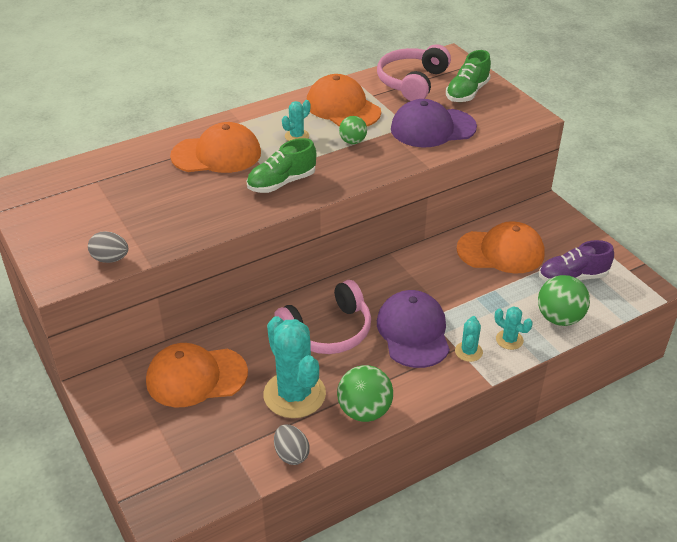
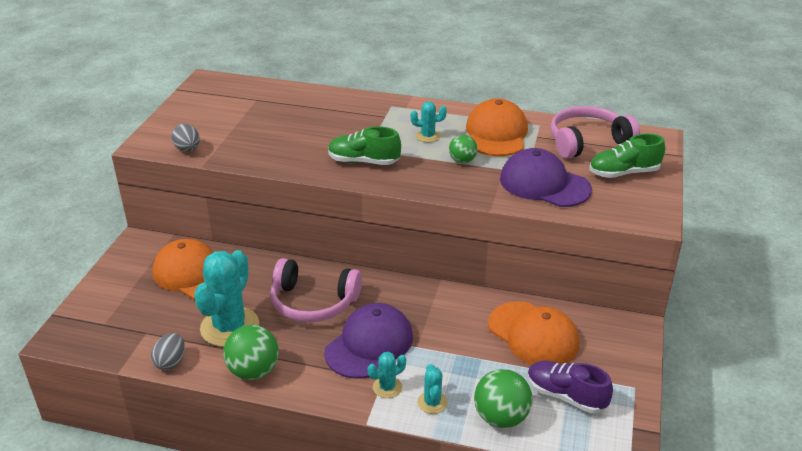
camera: 45 degrees right, 5 degrees down
orange cap [170,122,261,173] -> none

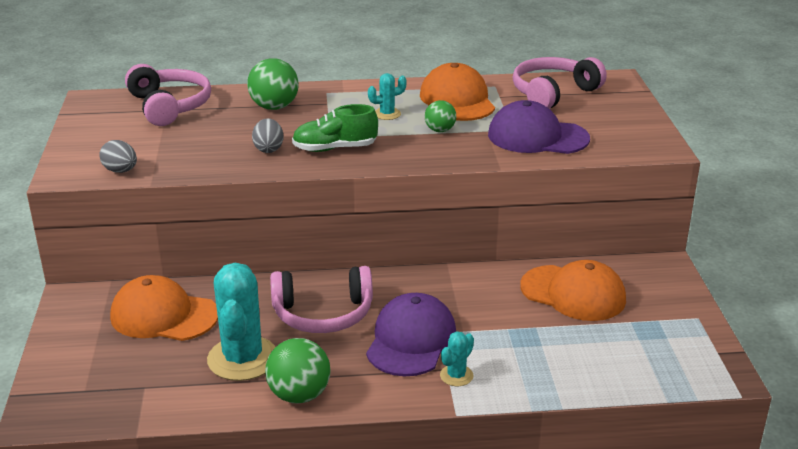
camera: 20 degrees left, 5 degrees down
grey egg [151,333,185,370] -> grey egg moved to [252,118,283,153]
turquoise cactus [418,364,448,414] -> none
green ball [474,369,532,428] -> green ball moved to [247,58,299,110]
purple shoe [527,361,613,413] -> none
green shoe [589,134,665,178] -> none
none -> pink headphones [125,64,211,126]

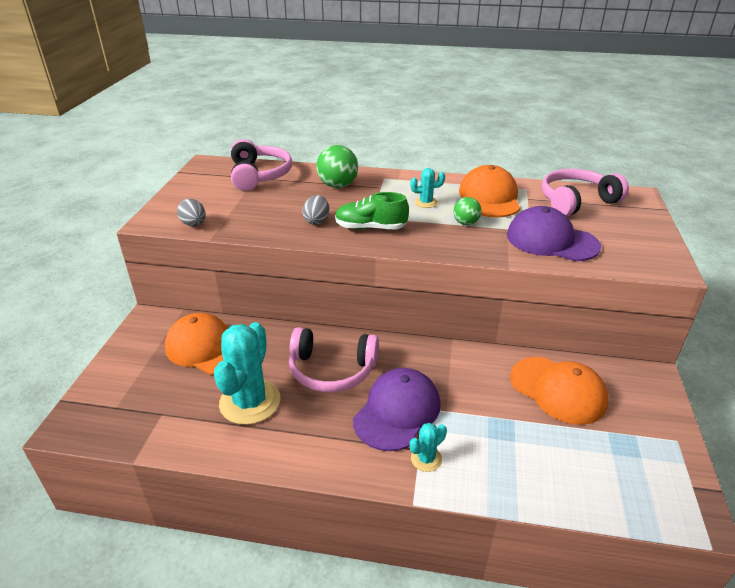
camera: 15 degrees right, 5 degrees up
green ball [265,338,331,403] -> none

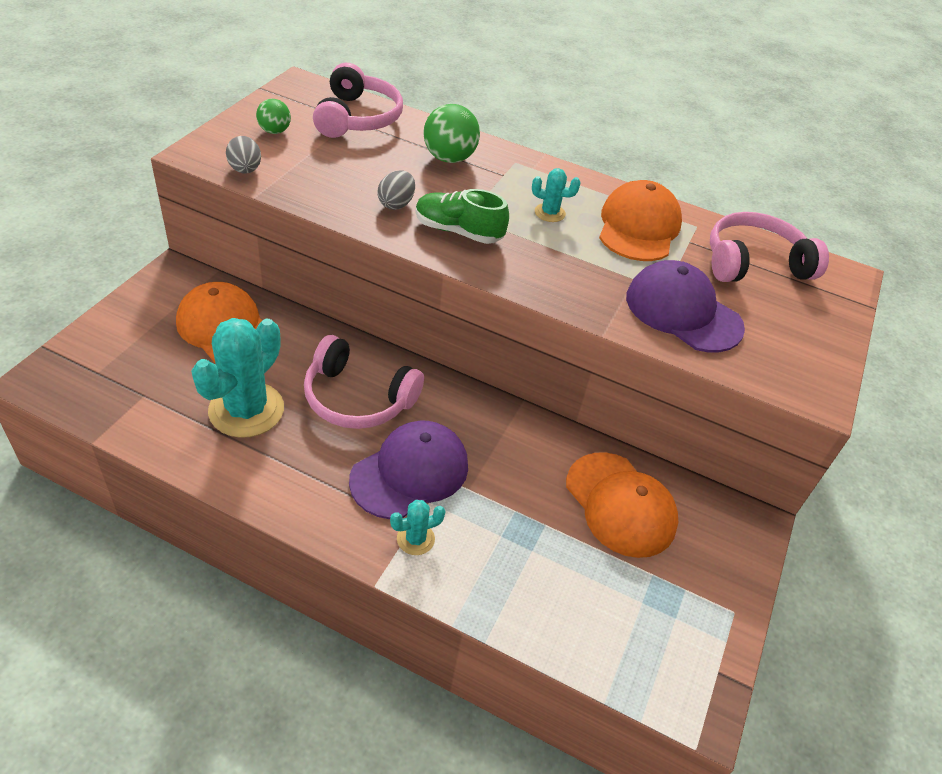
camera: 10 degrees right, 10 degrees up
green ball [453,197,481,225] -> green ball moved to [256,99,291,134]

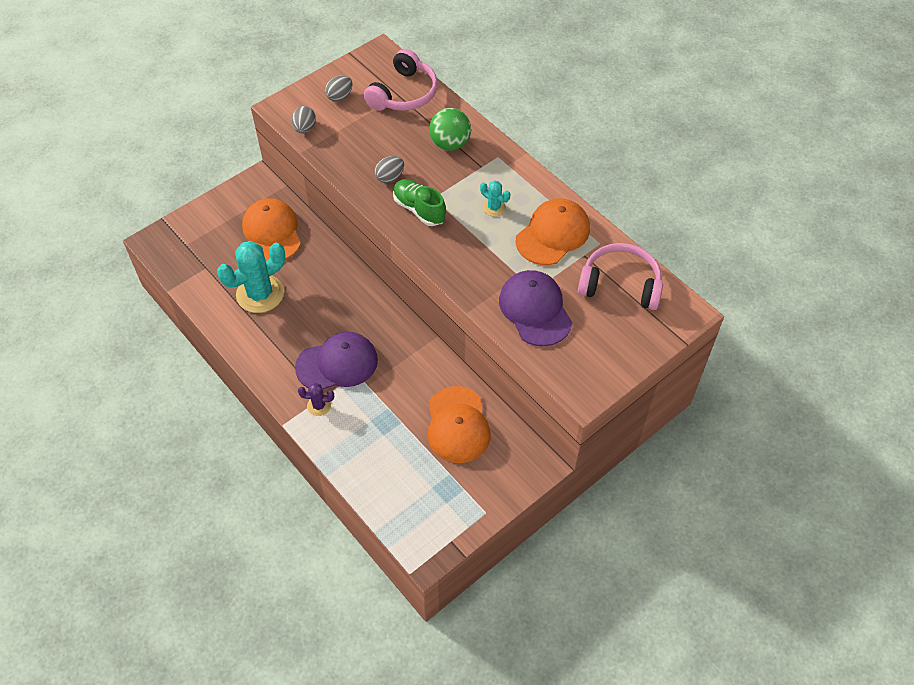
camera: 30 degrees right, 10 degrees up
green ball [256,99,291,134] -> grey egg [325,75,353,102]
pink headphones [304,335,424,429] -> none
turquoise cactus [390,500,445,555] -> purple cactus [298,383,334,416]

